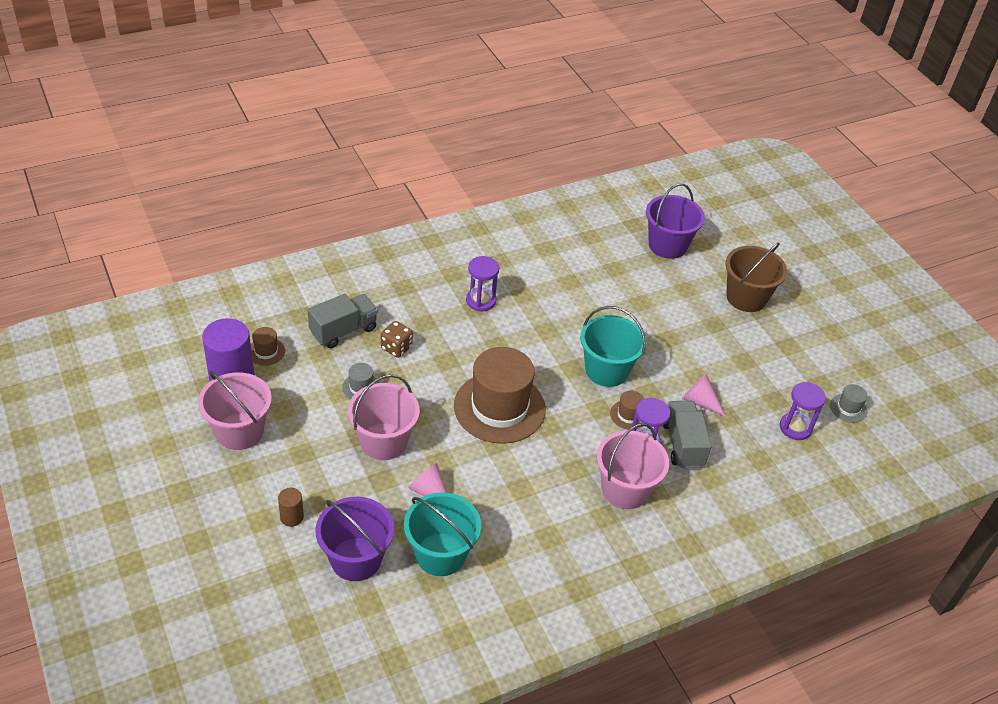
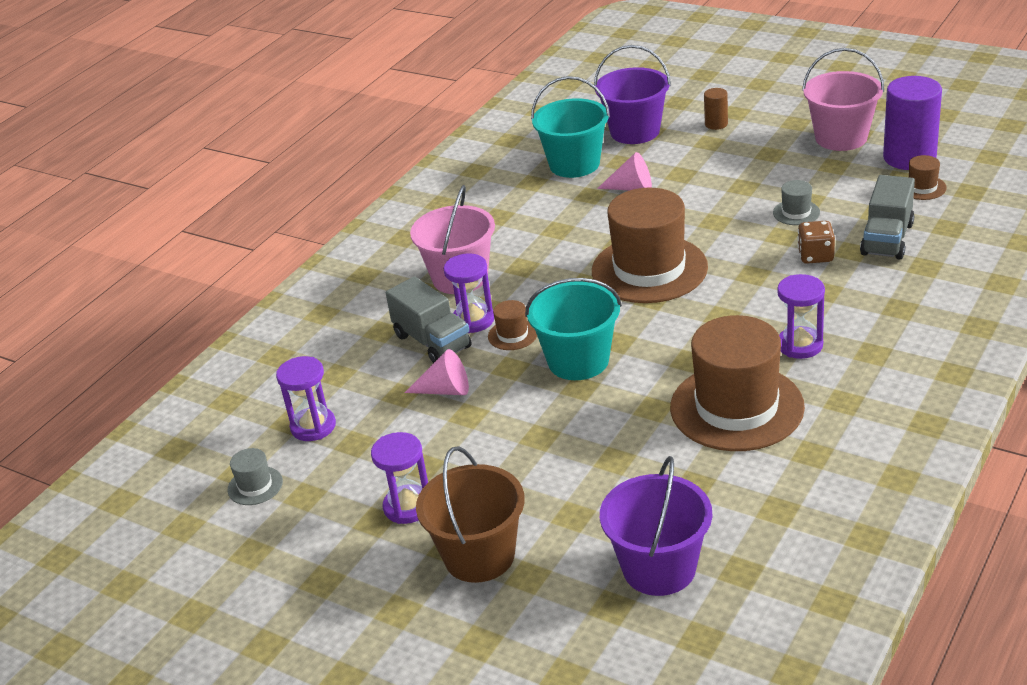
camera: 155 degrees right, 10 degrees down
pink bucket [348,374,420,460] -> none
none -> purple hourglass [371,432,428,524]
none -> brown hat [670,315,805,451]

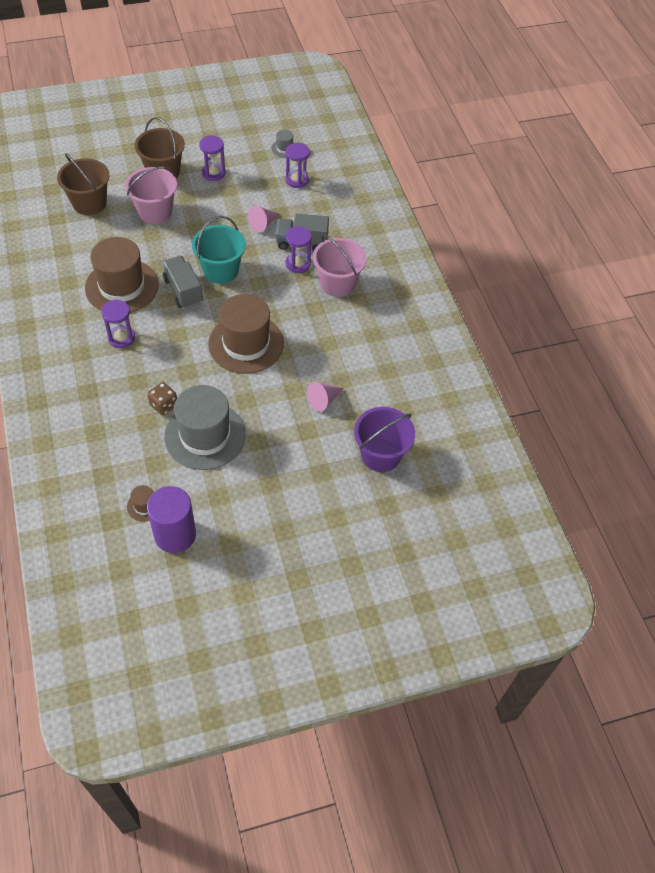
camera: 125 degrees right, 20 degrees up
brown hat [488,300,537,350] -> none
turquoise bucket [531,76,610,178] -> none
purple bucket [600,456,712,596] -> brown bucket [57,153,109,215]
brown cylinder [704,88,728,130] -> none
grey hat [773,180,820,225] -> grey hat [164,385,246,470], size x2.41
pink bucket [802,48,884,151] -> pink bucket moved to [125,166,177,224]
grey truck [860,175,915,259] -> grey truck moved to [162,256,203,309]

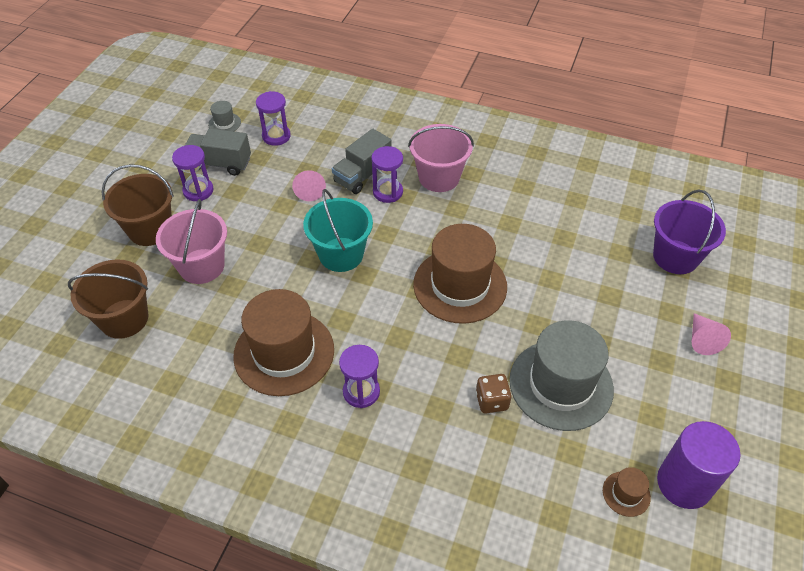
camera: 50 degrees left, 5 degrees down
grey truck [162,256,203,309] -> grey truck moved to [185,128,251,176]
pink cone [307,382,344,412] -> pink cone moved to [692,313,731,355]

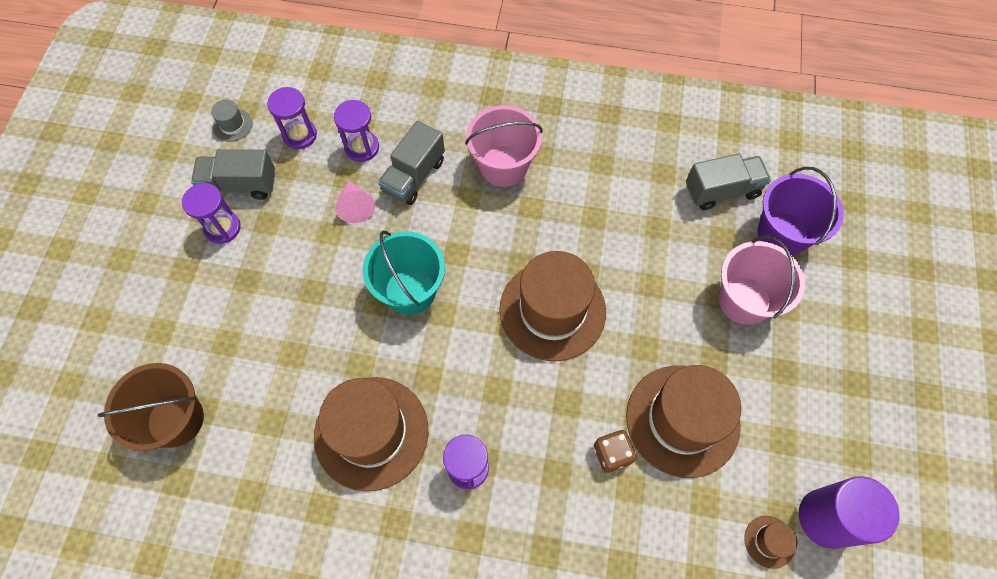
camera: 10 degrees left, 15 degrees up
brown bucket [102,164,174,246] -> none
pink bucket [156,199,227,284] -> pink bucket moved to [719,236,805,325]
purple hourglass [371,146,403,203] -> purple hourglass moved to [334,100,379,162]
grey hat [509,320,614,431] -> brown hat [626,365,741,478]
pink cone [692,313,731,355] -> none
none -> grey truck [686,154,771,210]

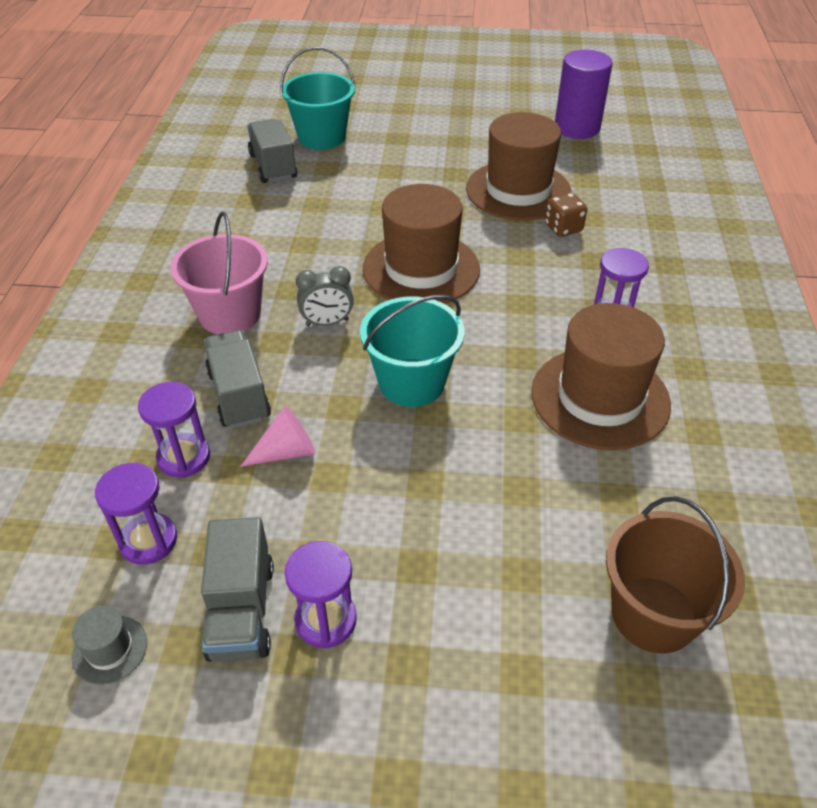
camera: 95 degrees left, 20 degrees down
grey truck [378,121,445,205] -> grey truck turned 135 degrees counterclockwise [204,330,271,428]
pink bucket [719,236,805,325] -> none
brown hat [744,516,798,569] -> none
purple bucket [758,167,844,256] -> turquoise bucket [280,47,355,149]
none -> grey clock [296,266,354,326]

